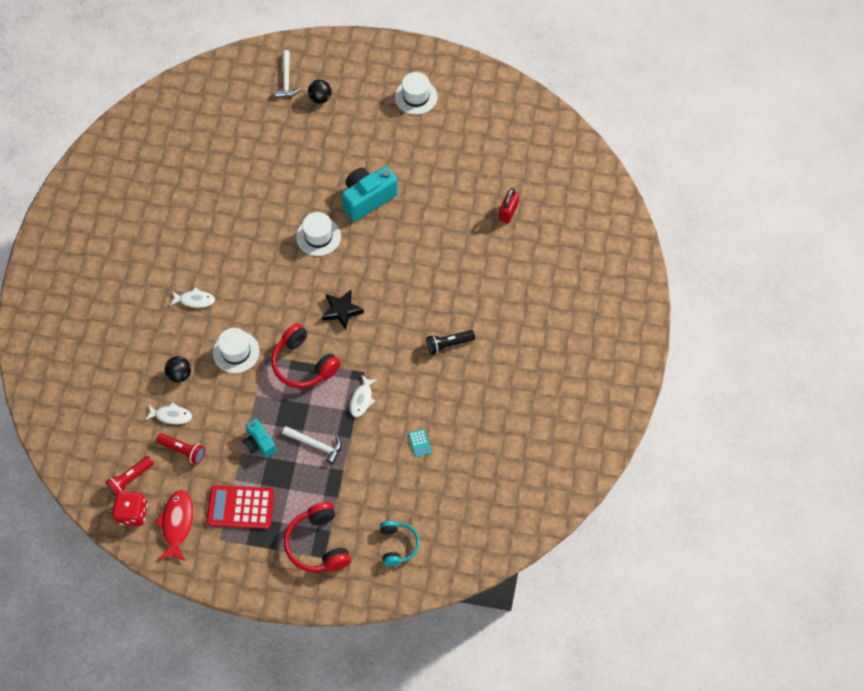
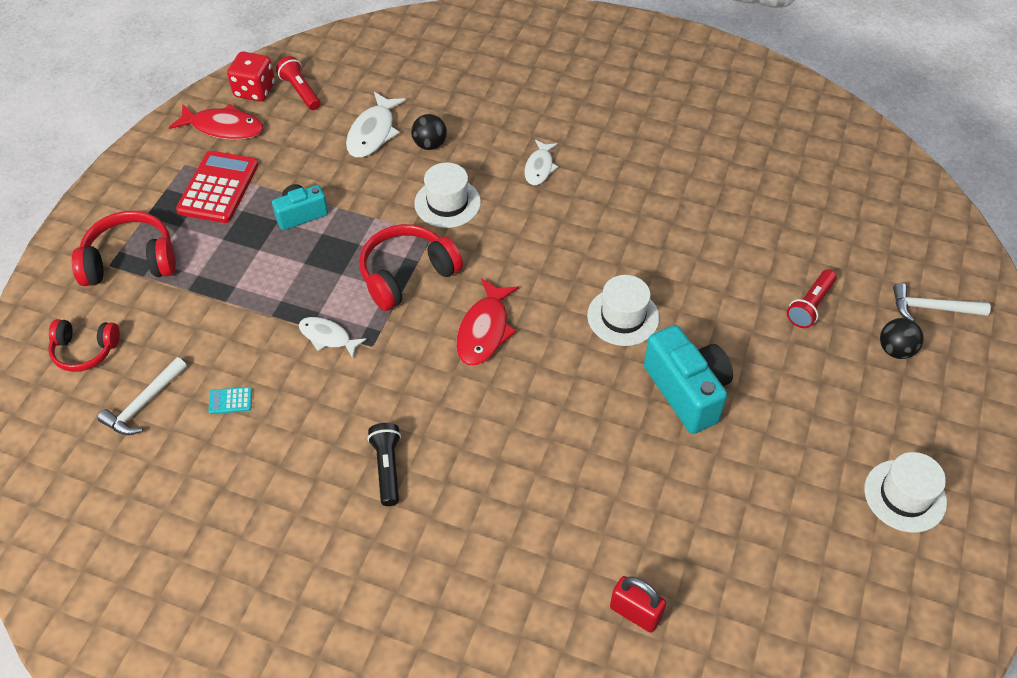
camera: 100 degrees right, 10 degrees down
white fish [145,402,192,424] -> white fish [346,92,406,158], size x1.53
red flashlight [156,433,205,464] -> red flashlight moved to [787,269,837,328]
white hammer [282,426,342,465] -> white hammer moved to [97,357,187,435]
black star [322,290,364,330] -> red fish [456,278,519,366]
turquoise headphones [380,521,420,566] -> red headphones [48,319,120,372]

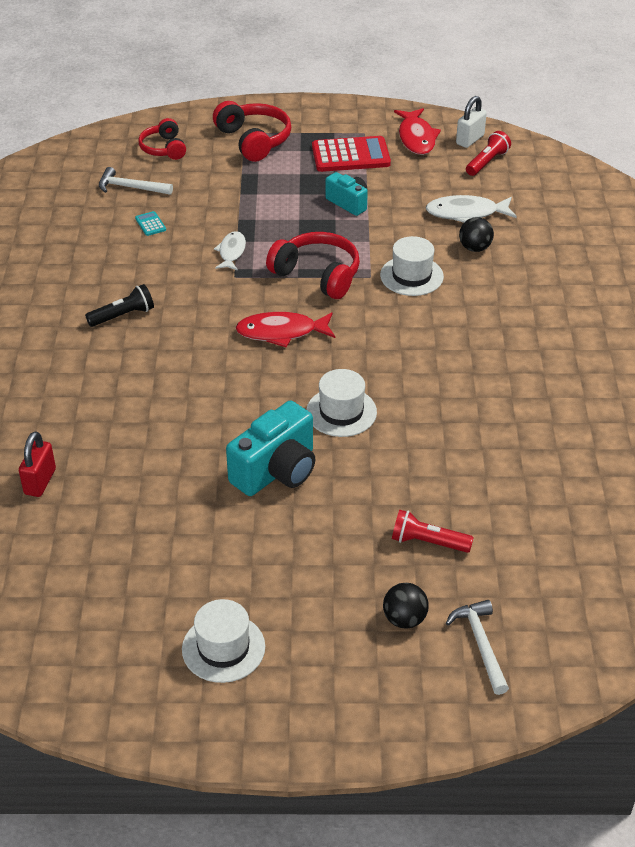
camera: 70 degrees right, 10 degrees down
red dice [227,52,275,101] -> white padlock [456,96,487,148]
white fish [524,140,559,185] -> none

